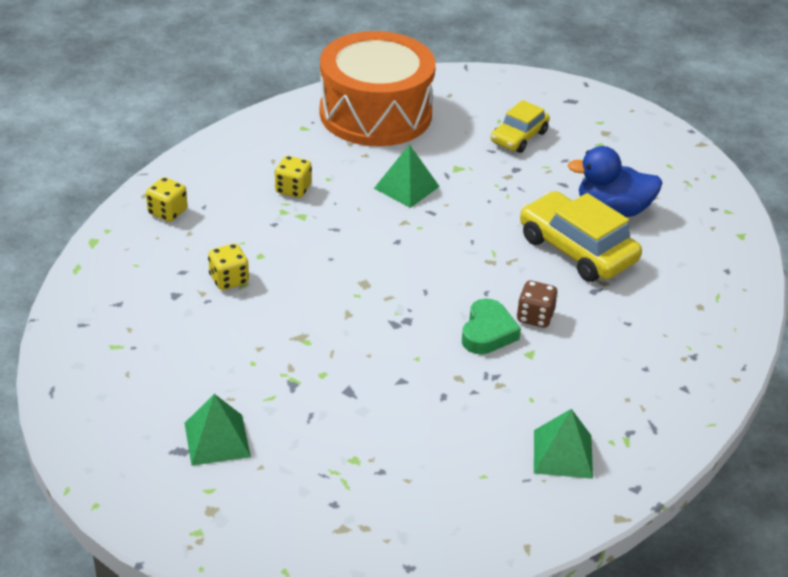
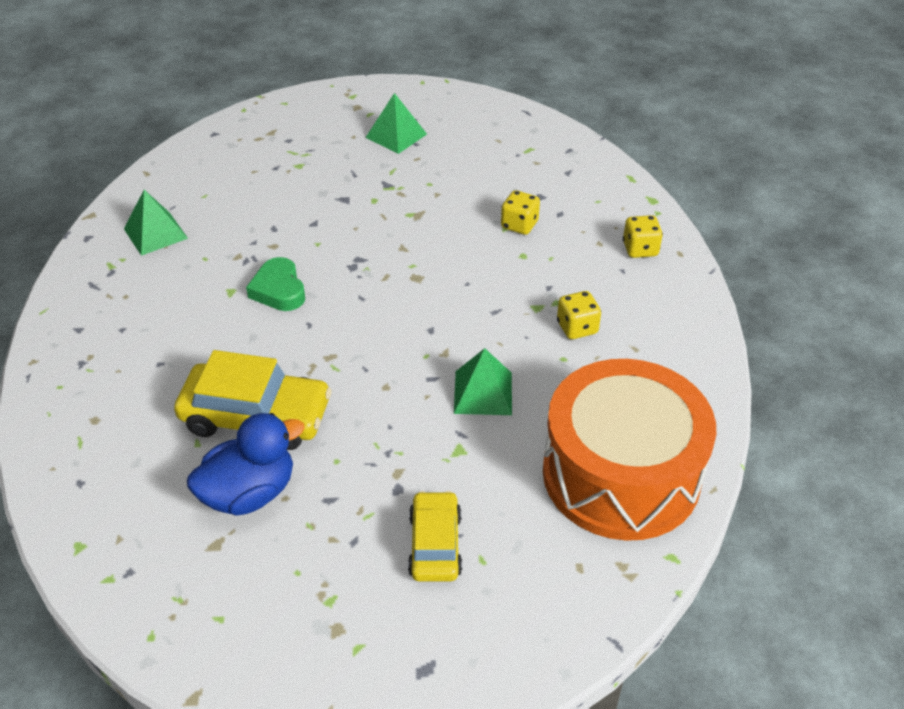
camera: 145 degrees right, 5 degrees up
brown dice [517,281,558,328] -> none

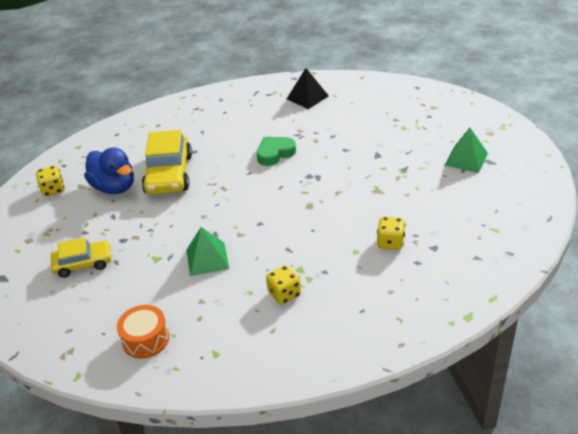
camera: 80 degrees right, 5 degrees down
green pyramid [124,190,188,256] -> black pyramid [287,68,329,109]
orange drum [543,359,716,541] -> orange drum [117,305,169,359], size x0.42
yellow dice [623,215,663,258] -> yellow dice moved to [36,166,64,197]

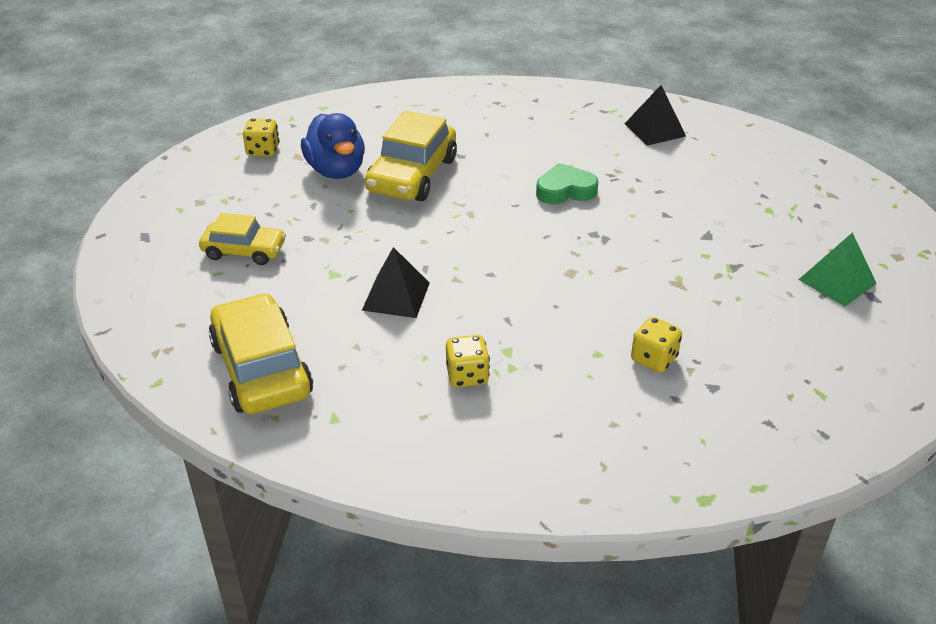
camera: 20 degrees right, 0 degrees up
orange drum [117,305,169,359] -> yellow car [209,293,313,414]
green pyramid [187,227,229,276] -> black pyramid [362,247,430,318]

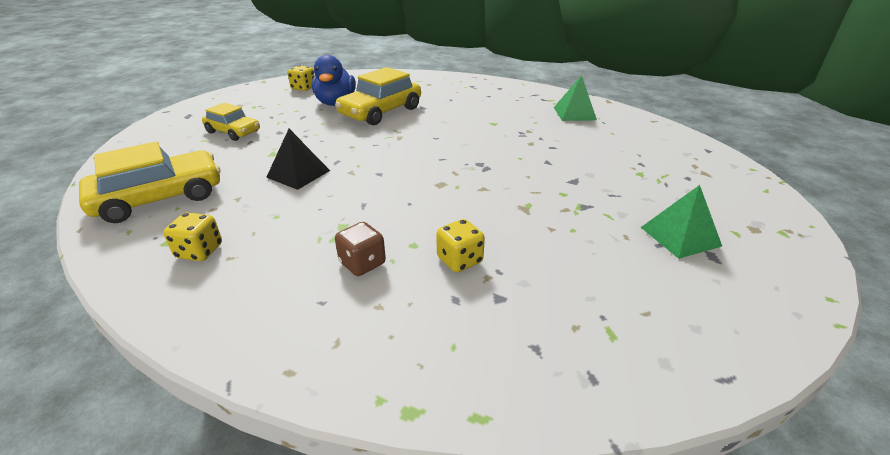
camera: 20 degrees right, 5 degrees down
yellow car [209,293,313,414] -> yellow car turned 60 degrees clockwise [79,141,220,223]
yellow dice [446,335,490,387] -> yellow dice moved to [163,212,222,261]
green heart [536,163,598,204] -> none
black pyramid [624,85,686,146] -> green pyramid [554,75,597,121]
none -> brown dice [335,222,386,276]

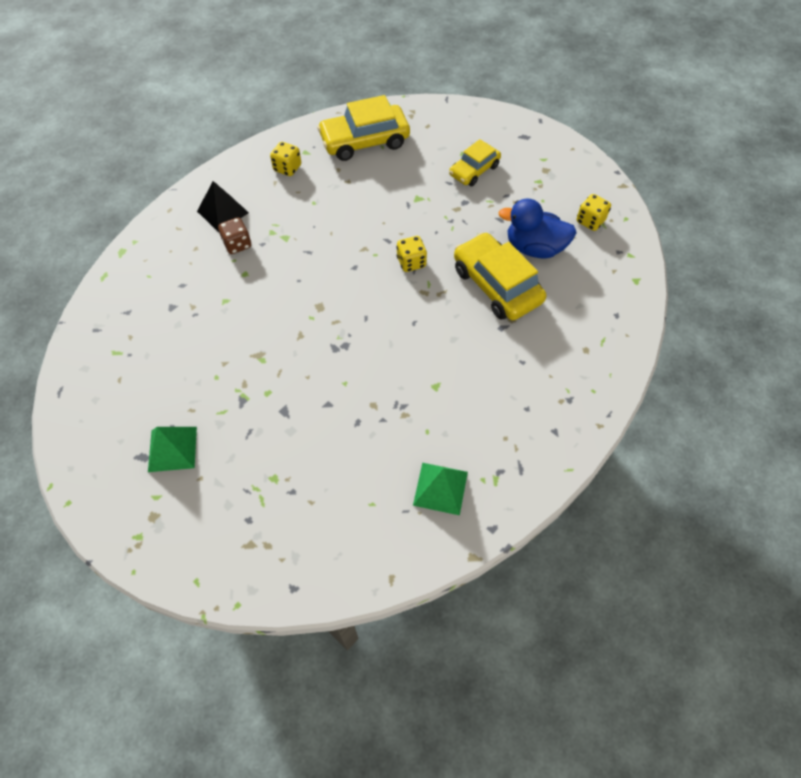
camera: 105 degrees right, 25 degrees up
yellow car [79,141,220,223] -> yellow car turned 90 degrees clockwise [317,95,410,161]
black pyramid [266,129,330,190] -> black pyramid moved to [197,181,249,232]
yellow dice [436,219,485,272] -> yellow dice moved to [396,236,427,272]

